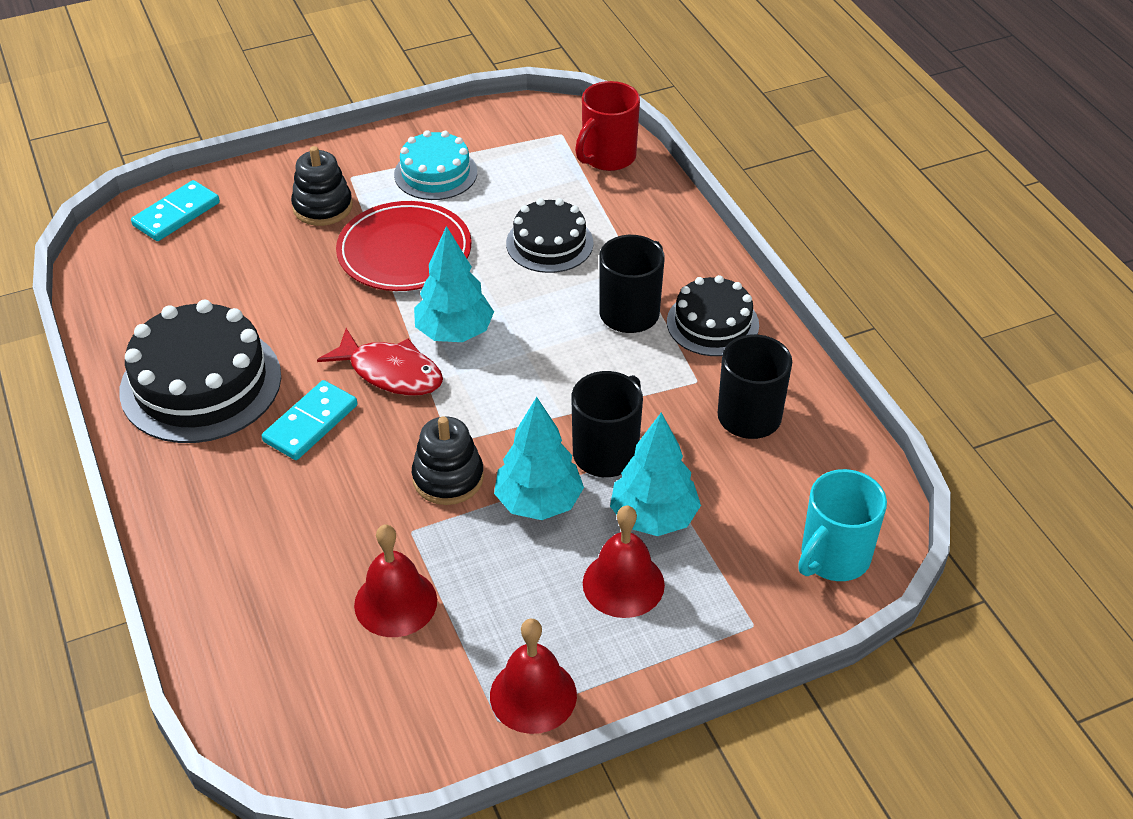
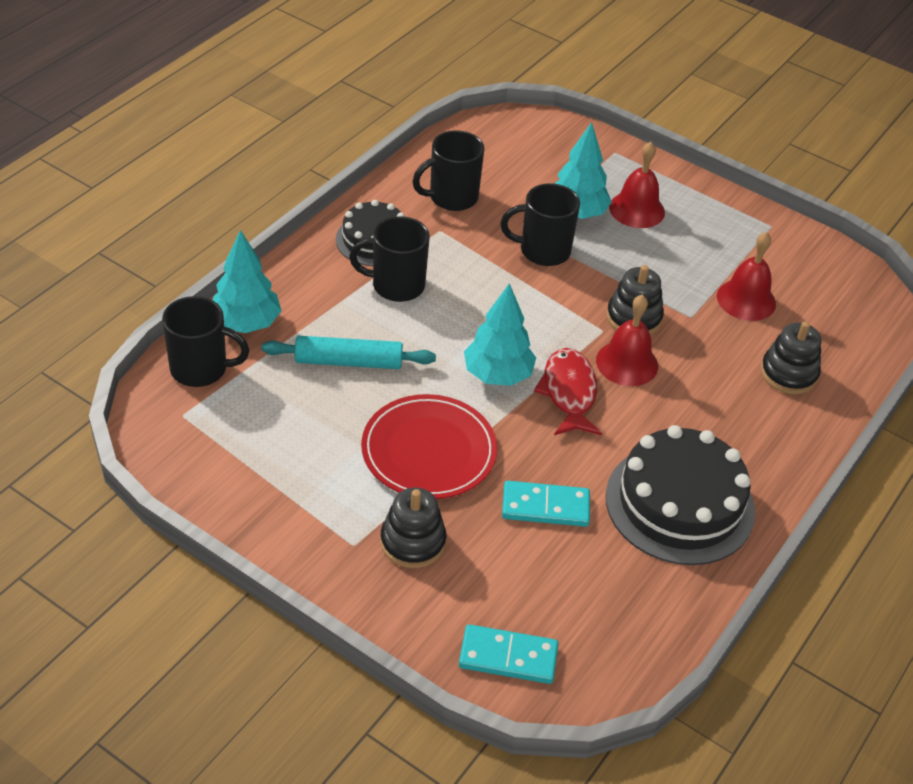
camera: 125 degrees left, 0 degrees up
turquoise domino [262,380,357,460] -> turquoise domino moved to [502,481,590,527]
turquoise cake [394,130,477,200] -> none
red bell [490,619,577,734] -> red bell moved to [596,295,658,386]
turquoise tree [494,397,584,520] -> turquoise tree moved to [213,230,281,333]
black cake [506,198,594,273] -> turquoise rolling pin [261,336,436,369]
red mug [575,81,640,171] -> black mug [162,296,249,387]
turquoise mug [798,469,887,581] -> none
none -> black stacking toy [761,321,821,394]

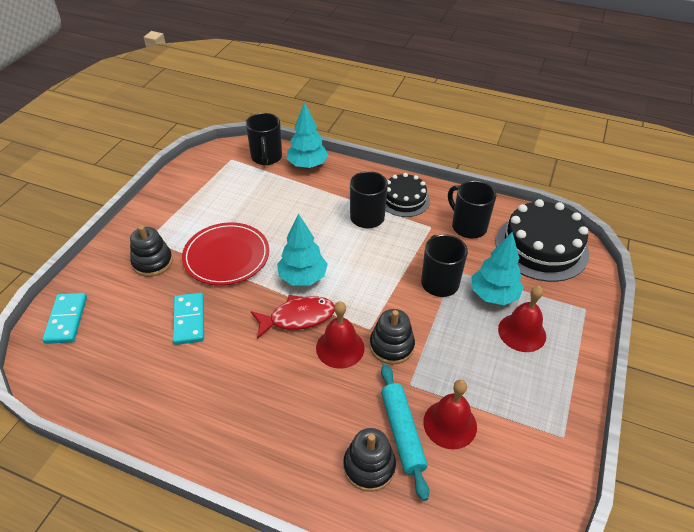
camera: 80 degrees right, 0 degrees up
turquoise rolling pin [261,336,436,369] -> turquoise rolling pin moved to [381,364,429,501]
black cake [606,425,755,565] -> black cake moved to [495,199,589,282]

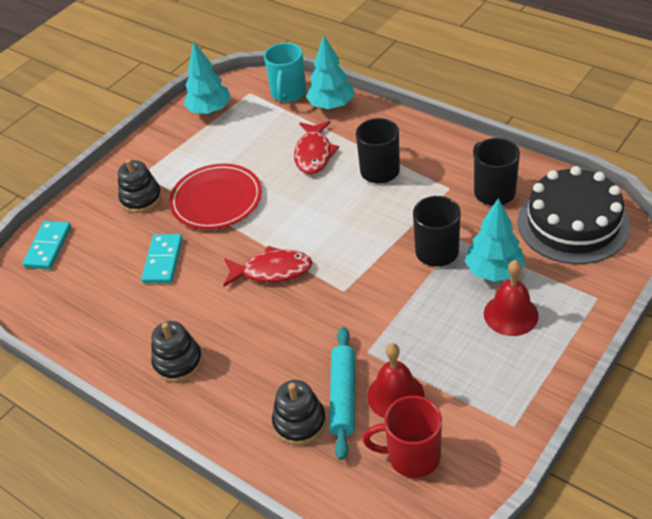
camera: 20 degrees right, 0 degrees up
black mug [246,113,282,165] -> turquoise mug [264,43,307,103]
turquoise tree [277,213,328,285] -> turquoise tree moved to [184,42,231,114]
red bell [316,301,365,369] -> none
black stacking toy [370,309,415,365] -> black stacking toy moved to [151,321,203,382]
black cake [385,173,430,217] -> none
none -> red fish [294,121,339,174]
none -> red mug [362,396,442,478]

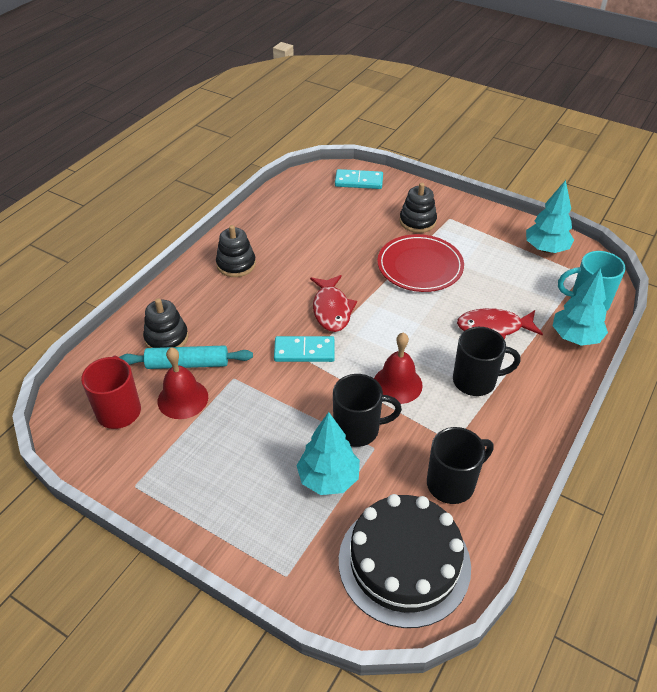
camera: 80 degrees right, 0 degrees up
turquoise domino [141,234,183,283] -> turquoise domino moved to [274,336,335,362]
red bell [484,260,539,336] -> red bell moved to [374,333,423,404]

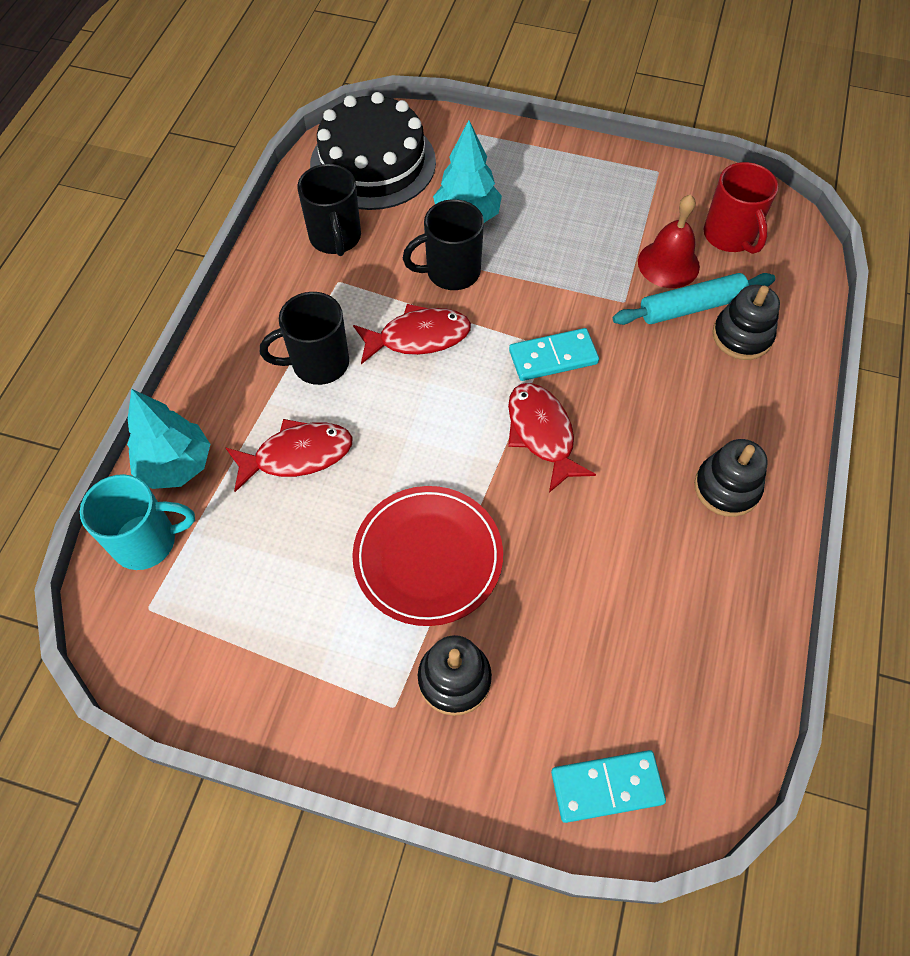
camera: 165 degrees right, 15 degrees up
red bell [374,333,423,404] -> red fish [353,304,471,364]
black mug [427,427,493,504] -> black mug turned 60 degrees counterclockwise [297,164,361,256]
turquoise tree [526,180,574,253] -> none

